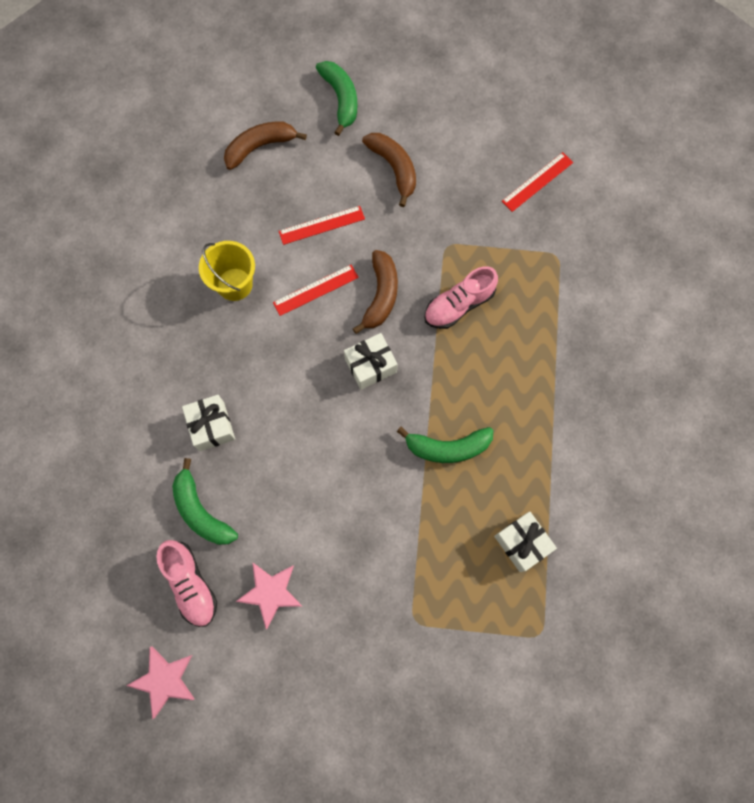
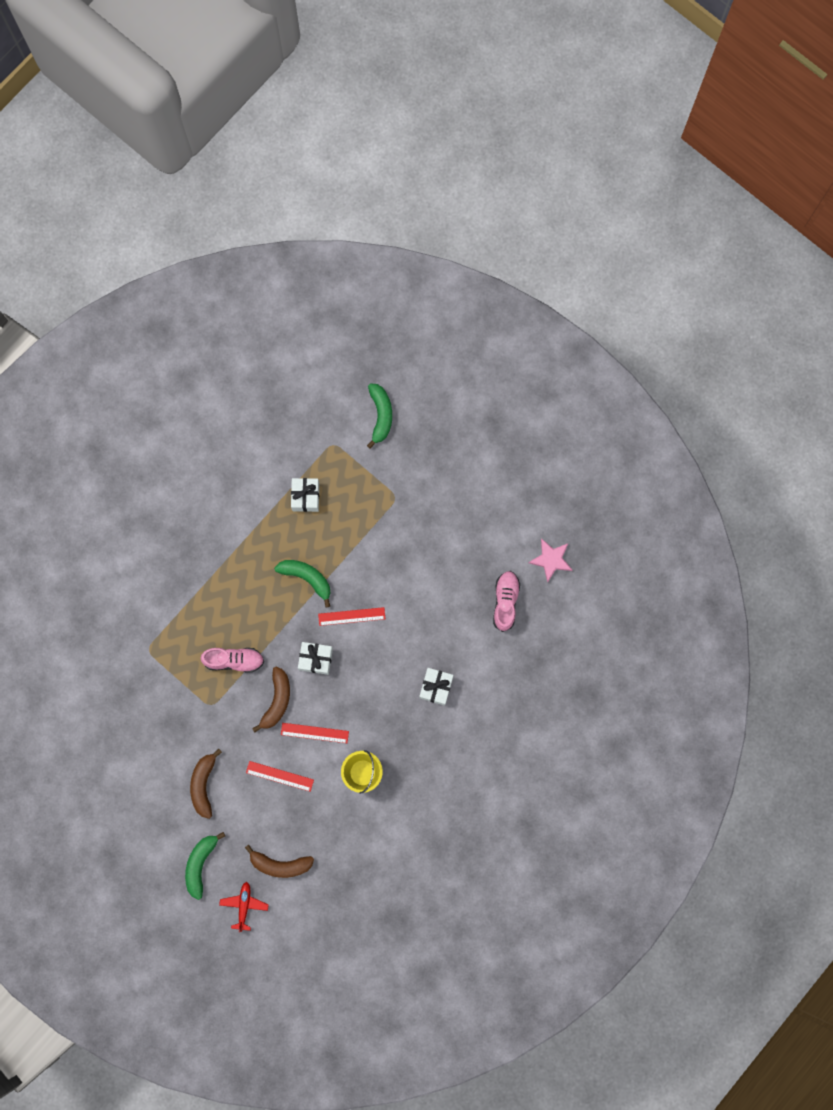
camera: 145 degrees left, 5 degrees up
green banana [172,458,238,545] -> green banana moved to [367,384,392,449]
pink star [235,563,302,629] -> none
brown banana [353,250,398,334] -> brown banana turned 150 degrees clockwise [252,666,290,733]
red ruler [502,152,573,212] -> red ruler moved to [318,607,385,626]
none -> red plane [219,882,269,932]

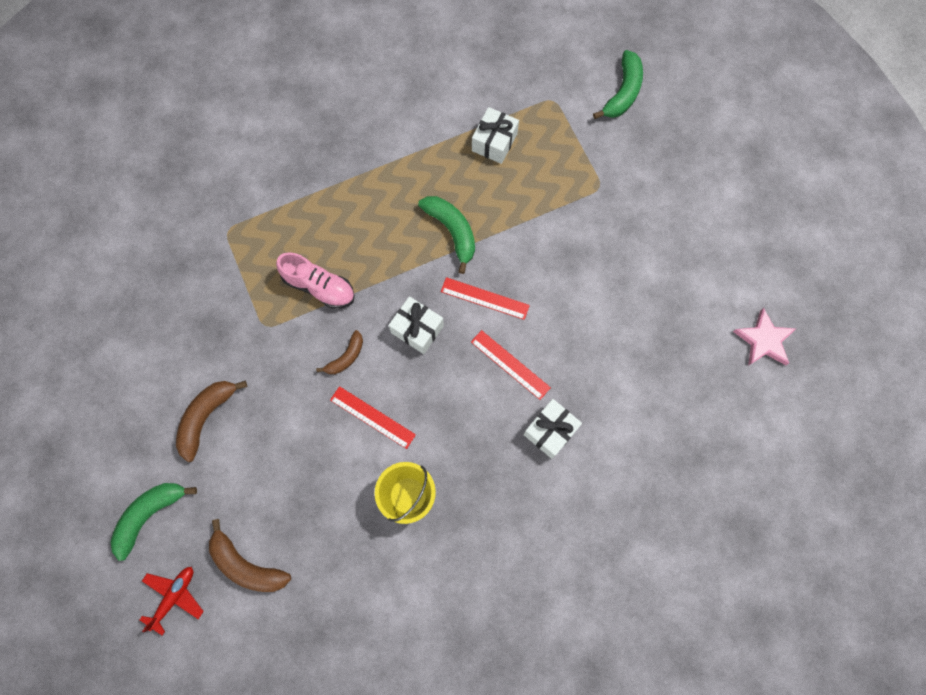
camera: 25 degrees right, 5 degrees down
red ruler [246,761,314,792] -> red ruler moved to [471,330,551,400]
brown banana [252,666,290,733] -> brown banana [316,330,363,374], size x0.62
pink shoe [493,571,520,632] -> none

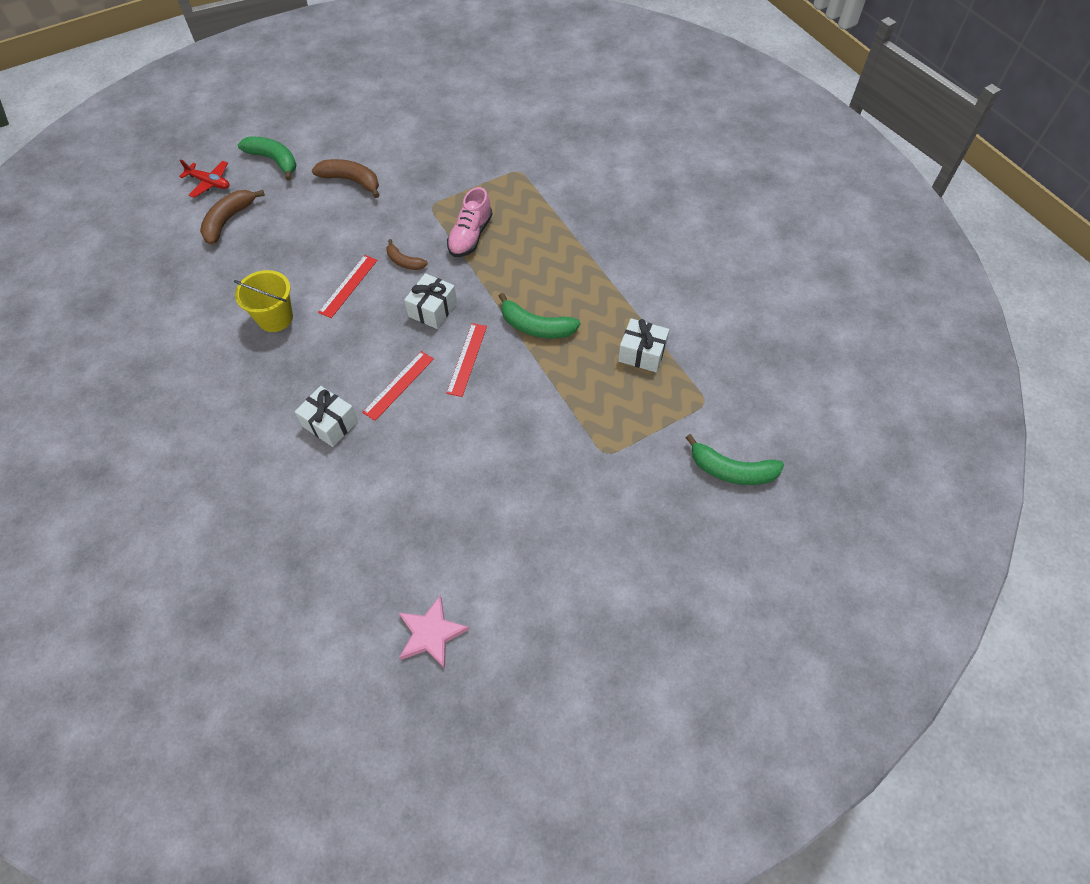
camera: 85 degrees right, 15 degrees down
green banana [418,196,475,274] -> green banana turned 60 degrees clockwise [499,293,580,338]

